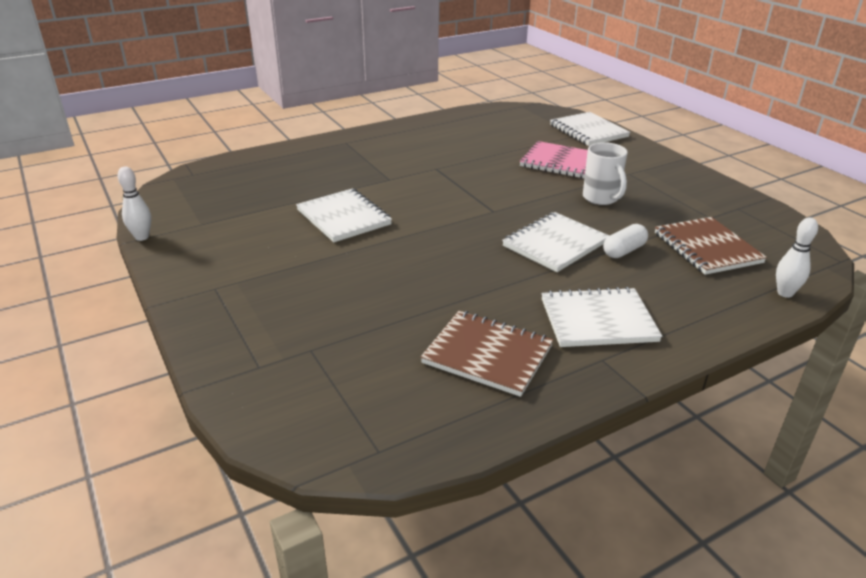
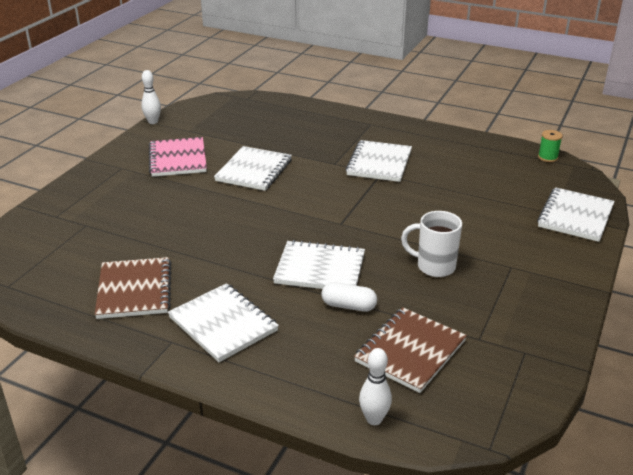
camera: 55 degrees right, 0 degrees up
pink notebook [520,141,588,179] -> pink notebook moved to [149,137,207,177]
white mug [583,142,628,205] -> white mug turned 75 degrees clockwise [401,211,462,277]
none -> white notebook [345,140,412,182]
none -> green spool [538,130,563,162]

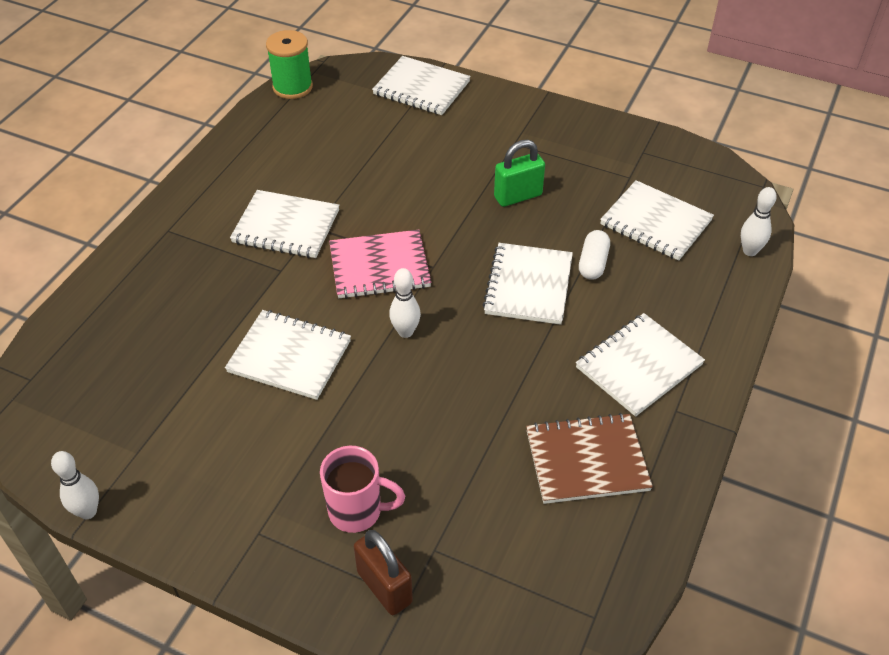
camera: 90 degrees left, 15 degrees up
pink notebook [149,137,207,177] -> pink notebook moved to [329,230,431,299]
brown notebook [354,307,467,393] -> white notebook [600,180,714,261]
white mug [401,211,462,277] -> green padlock [494,140,545,207]
green spool [538,130,563,162] -> green spool [266,30,313,99], size x1.71
none -> pink mug [320,446,405,533]
none -> brown padlock [354,530,413,615]
none -> white bowling pin [389,268,421,338]

